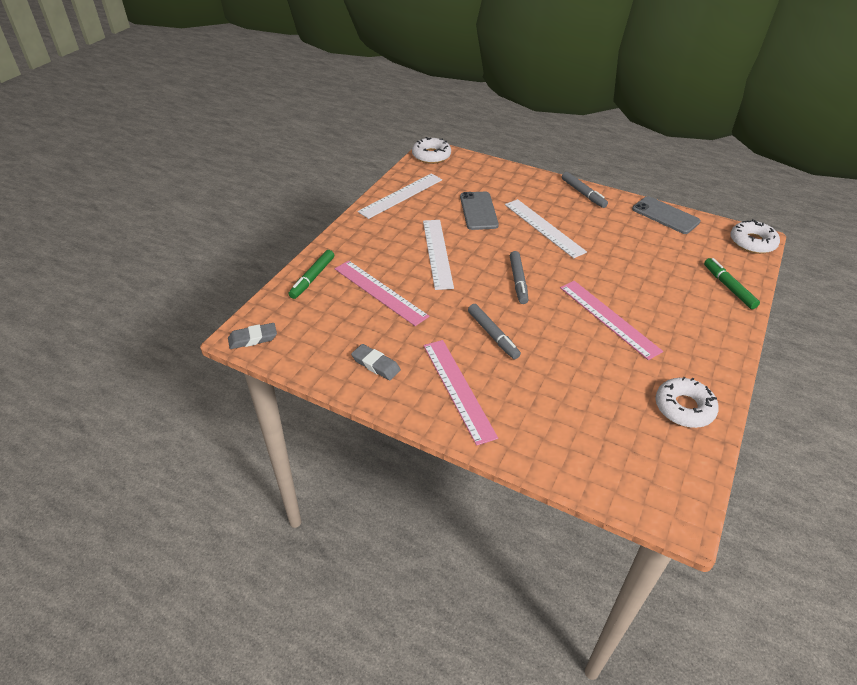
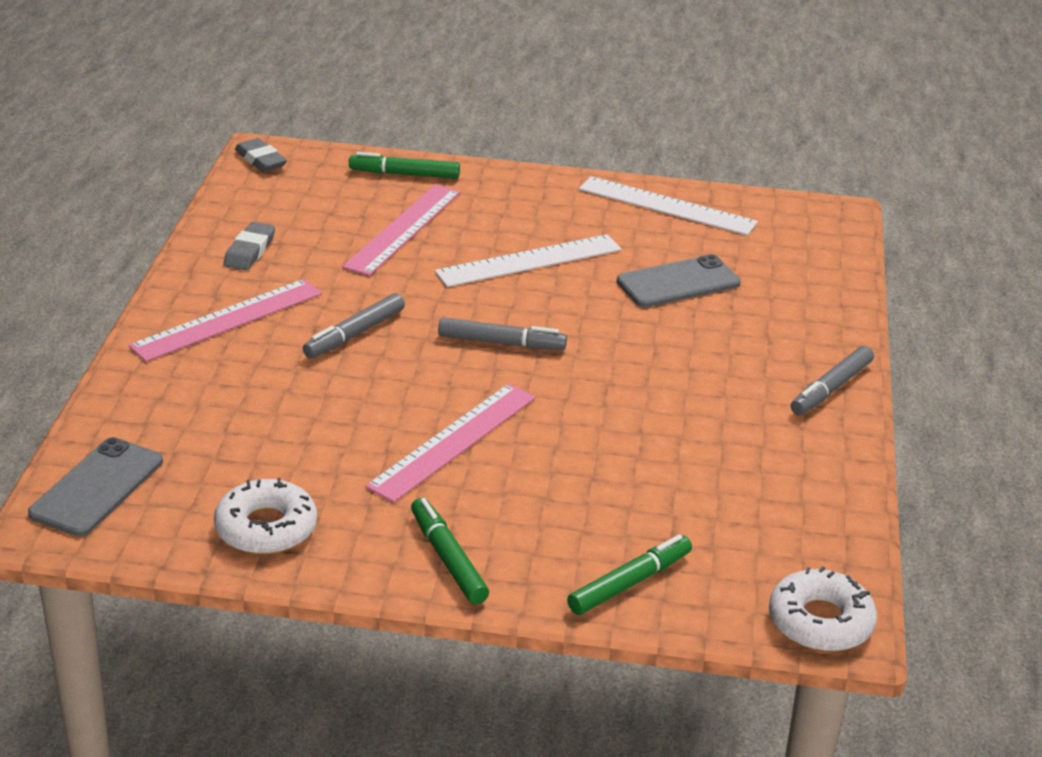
camera: 70 degrees right, 10 degrees down
white donut [412,137,451,164] -> none
white ruler [505,199,587,258] -> none
grey marker [510,251,528,304] -> grey marker turned 150 degrees counterclockwise [438,318,567,350]
grey phone [632,196,700,234] -> grey phone moved to [28,437,163,536]
none -> green marker [411,498,489,604]

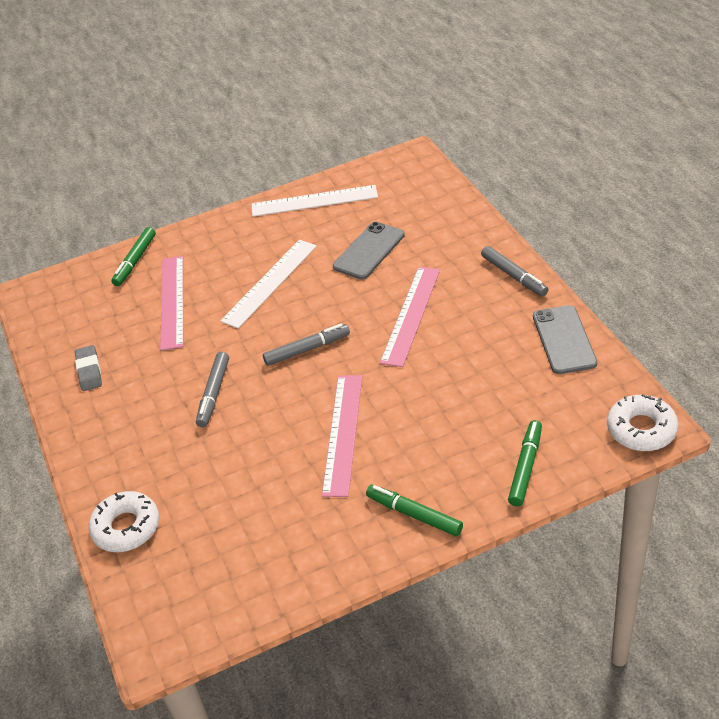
camera: 25 degrees left, 10 degrees up
grey phone [28,437,163,536] -> grey phone moved to [533,305,597,374]
pink ruler [128,279,322,362] -> pink ruler moved to [380,267,440,367]
white donut [214,478,317,554] -> white donut moved to [89,491,159,552]
grey eraser [235,138,287,172] -> none
green marker [349,152,460,179] -> green marker turned 45 degrees counterclockwise [111,227,156,286]
grey marker [791,346,874,415] -> grey marker turned 45 degrees counterclockwise [481,246,549,296]

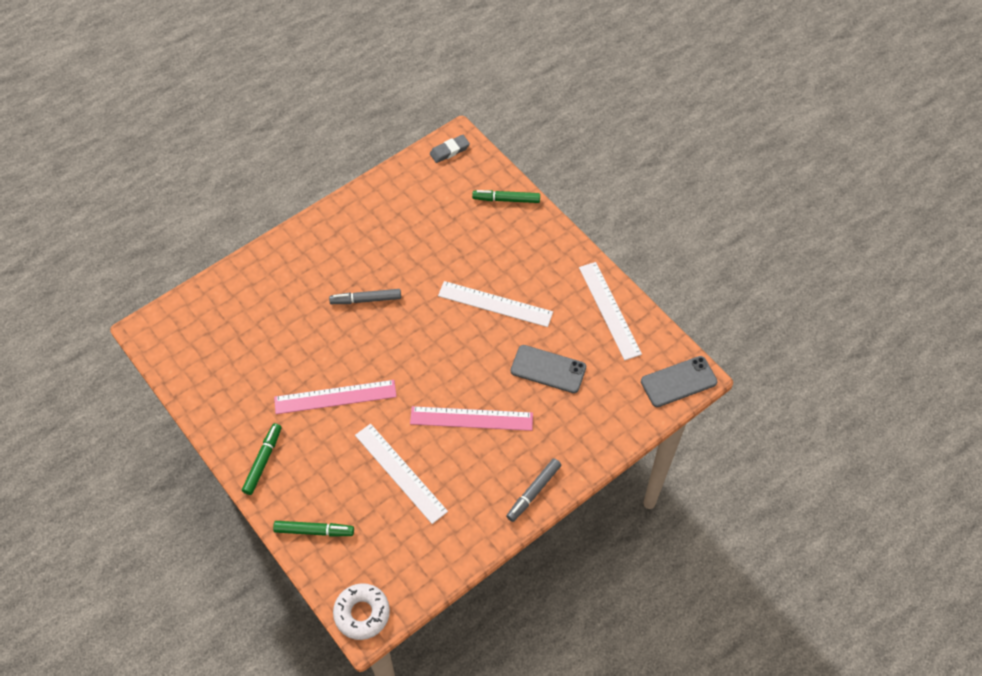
camera: 70 degrees right, 15 degrees up
grey eraser [75,345,102,391] -> grey eraser moved to [430,135,470,163]
white donut [89,491,159,552] -> none
pink ruler [160,256,184,350] -> none
grey marker [263,324,350,366] -> none
grey phone [533,305,597,374] -> grey phone moved to [641,356,718,407]
none -> white ruler [355,424,448,524]

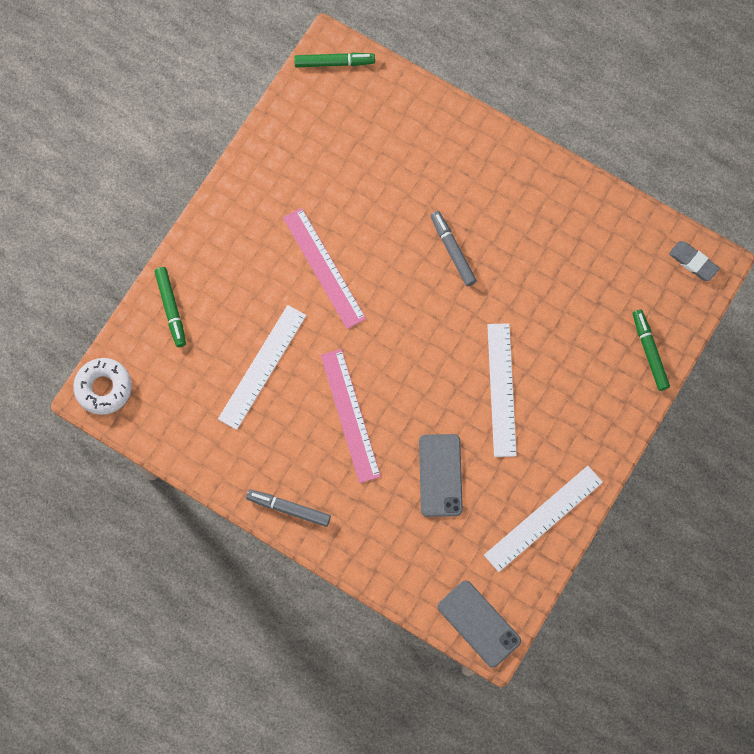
camera: 70 degrees right, 15 degrees up
green marker [242,423,282,495] -> green marker moved to [294,53,375,67]

